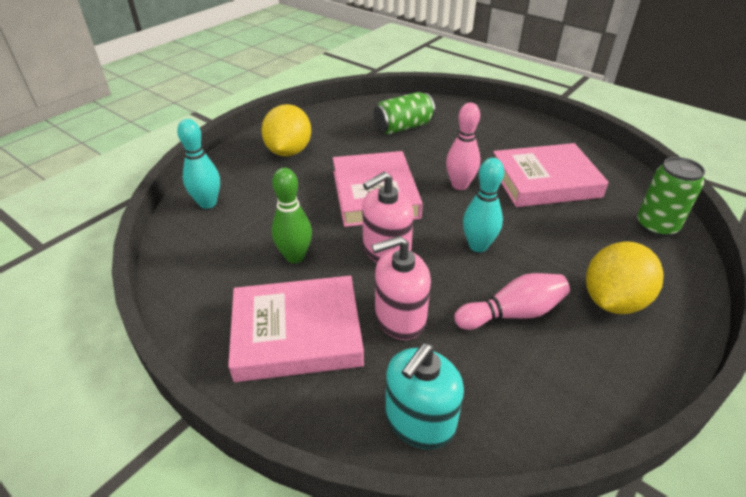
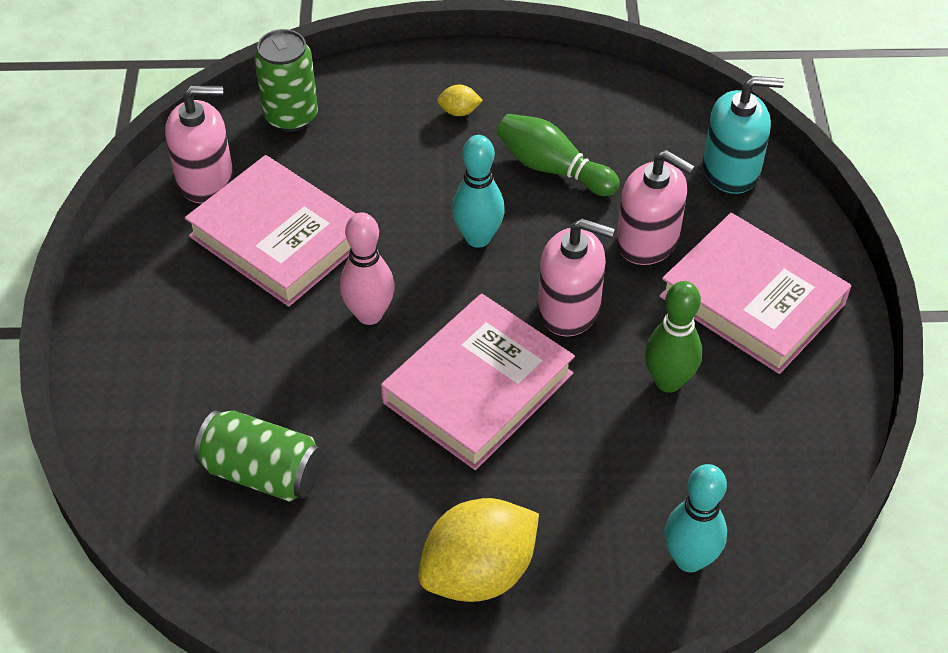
camera: 130 degrees left, 10 degrees up
pink bowling pin [454,273,570,330] -> green bowling pin [497,114,620,196]
yellow lemon [586,241,664,314] -> yellow lemon [437,85,483,116], size x0.41
none -> pink soap dispenser [165,86,234,204]

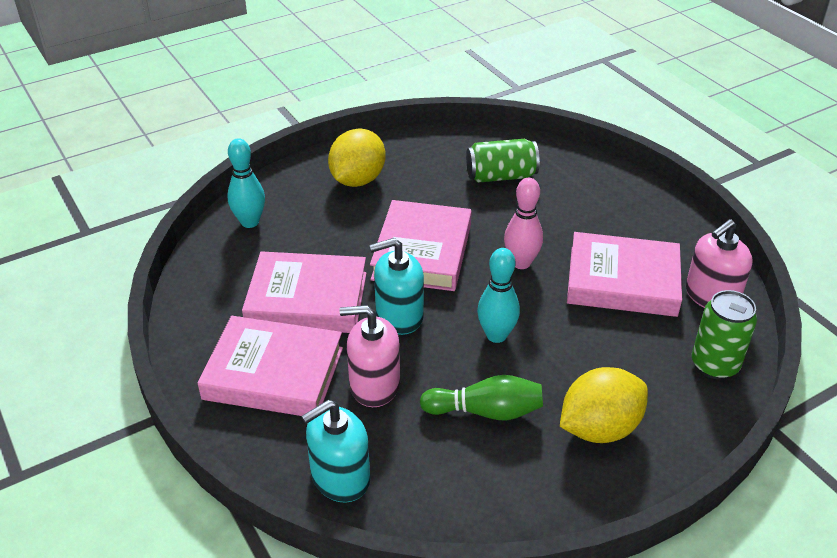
camera: 150 degrees right, 10 degrees down
yellow lemon [437,85,483,116] -> yellow lemon [560,367,648,443], size x2.41
pink soap dispenser [538,219,615,337] -> turquoise soap dispenser [369,238,424,335]
green bowling pin [645,281,702,393] -> pink book [242,251,367,333]

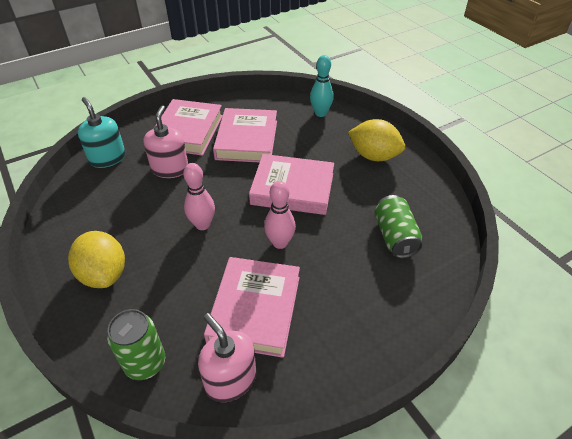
camera: 90 degrees right, 5 degrees up
turquoise soap dispenser [369,238,424,335] -> none
green bowling pin [420,375,543,421] -> none
turquoise bowling pin [477,248,520,343] -> pink bowling pin [183,163,215,230]

